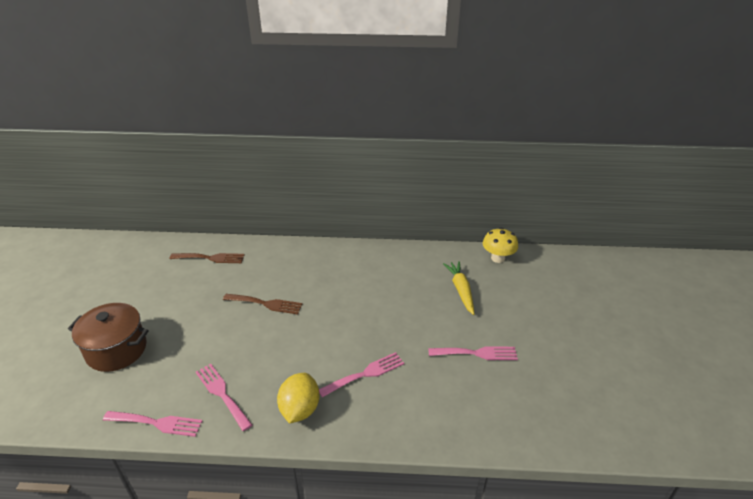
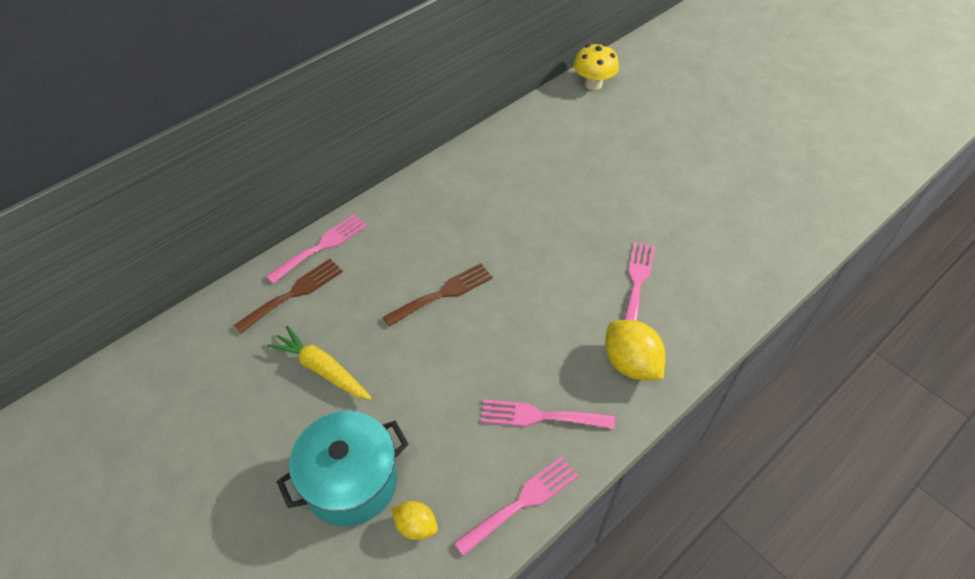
camera: 45 degrees left, 15 degrees up
brown pot [68,303,149,372] -> turquoise pot [277,411,409,526]
pink fork [428,346,518,360] -> pink fork moved to [266,214,367,284]
yellow carrot [443,261,474,315] -> yellow carrot moved to [267,326,372,400]
none -> yellow lemon [392,501,438,540]

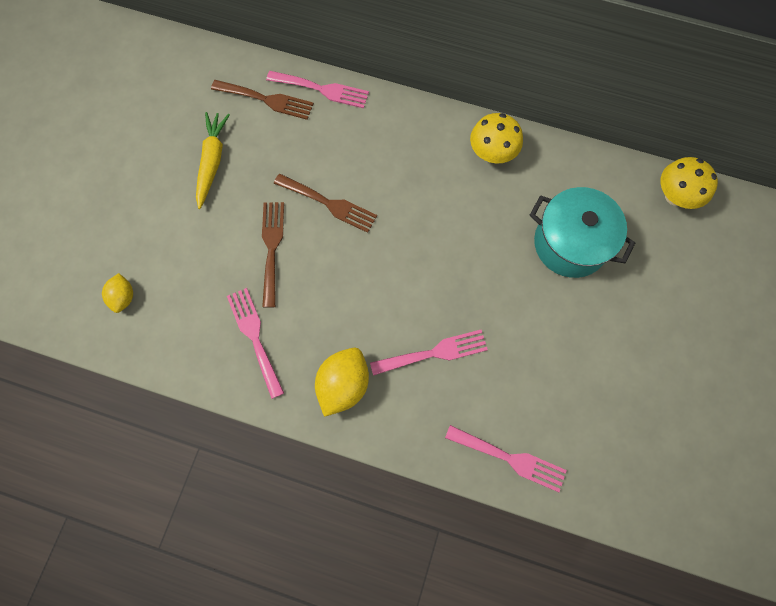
camera: 60 degrees right, 20 degrees up
turquoise pot [277,411,409,526] -> turquoise pot moved to [530,187,635,278]
pink fork [454,457,579,556] -> pink fork moved to [445,425,567,492]
none -> brown fork [262,202,284,308]
none -> yellow mushroom [470,113,523,164]

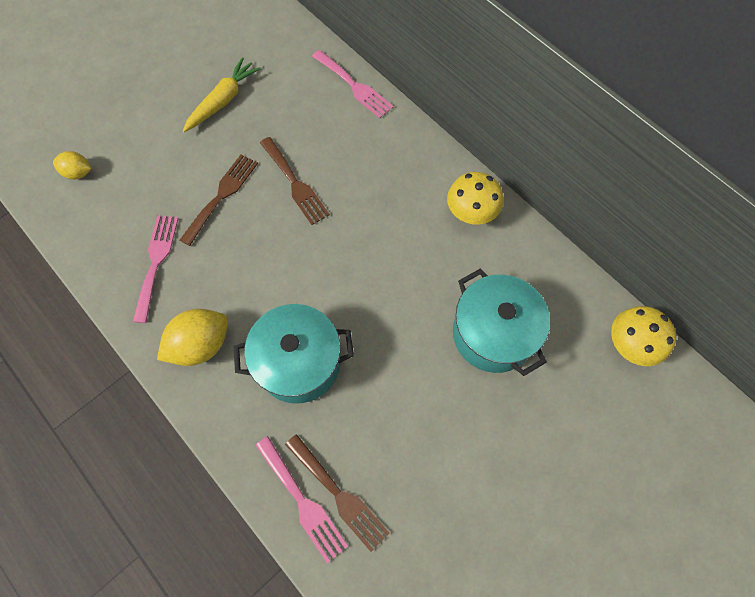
camera: 30 degrees right, 5 degrees down
yellow lemon [102,273,133,313] -> yellow lemon turned 75 degrees clockwise [53,151,91,179]
brown fork [211,80,314,120] -> brown fork moved to [285,434,390,552]
pink fork [370,330,488,376] -> turquoise pot [234,304,354,404]

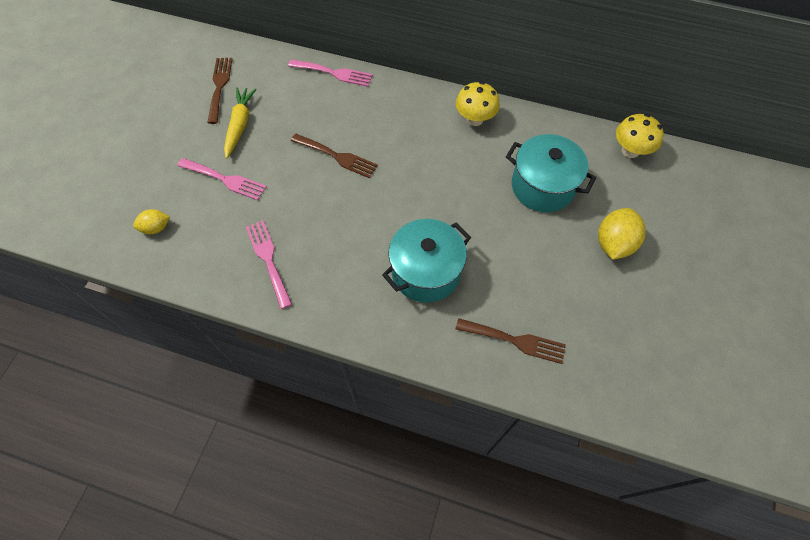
camera: 30 degrees left, 5 degrees down
yellow lemon [157,309,228,366] -> yellow lemon moved to [598,208,646,260]
brown fork [180,155,258,246] -> brown fork moved to [207,58,233,124]
pink fork [255,436,348,563] -> pink fork moved to [177,158,267,200]

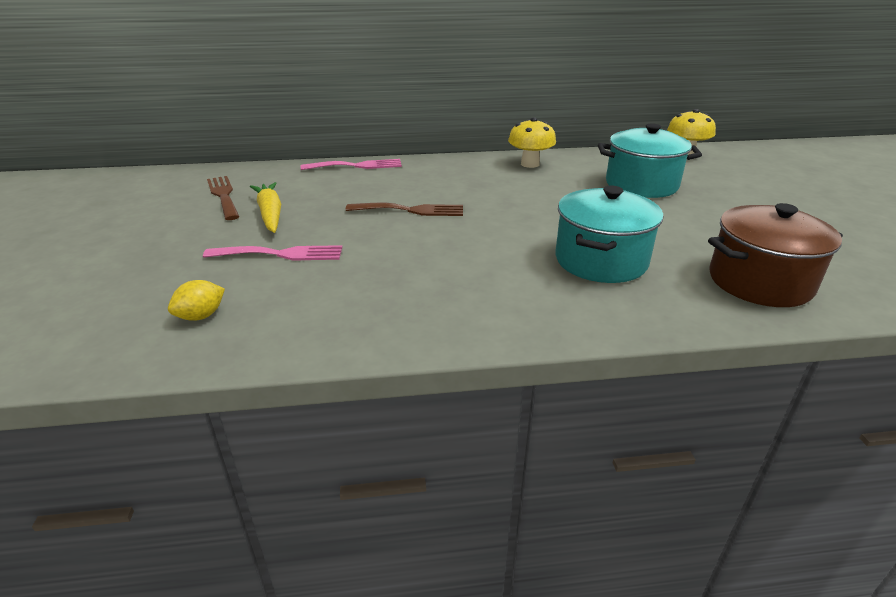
camera: 25 degrees left, 30 degrees down
pink fork [246,220,292,309] -> none
brown fork [456,318,566,364] -> brown pot [708,203,843,307]
yellow lemon [598,208,646,260] -> none

